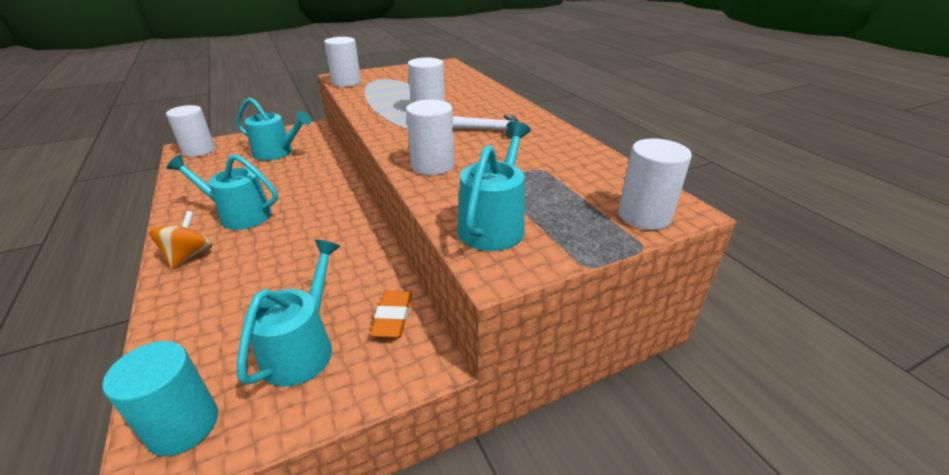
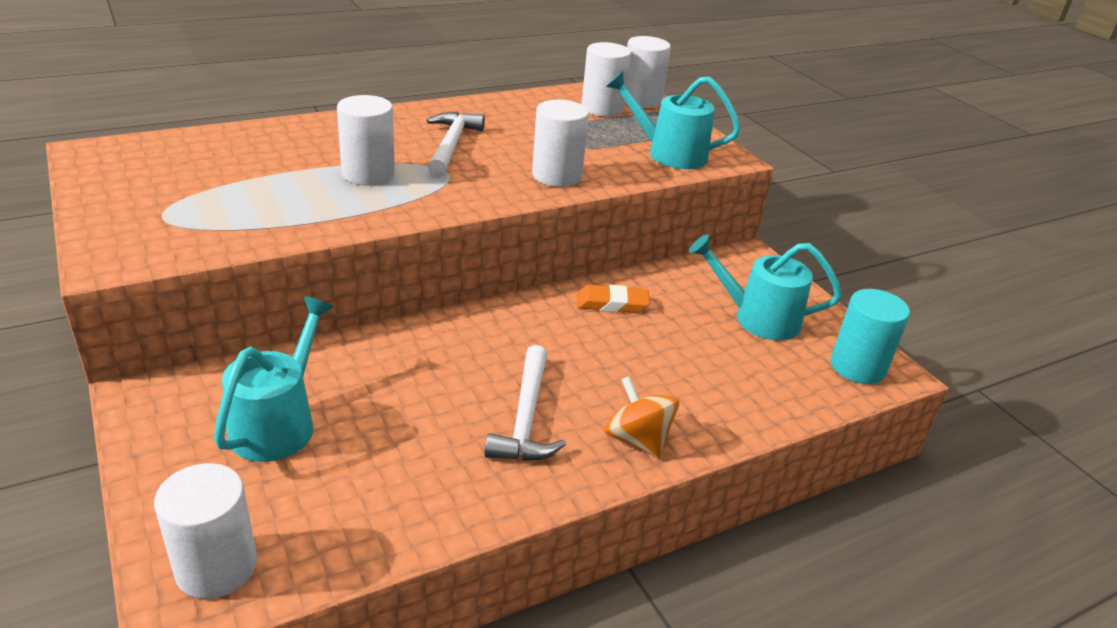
camera: 95 degrees left, 0 degrees up
orange spinning top [149,211,213,269] -> orange spinning top turned 45 degrees clockwise [604,376,679,458]
turquoise watering can [167,154,278,230] -> white hammer [485,345,566,461]
white cylinder [324,37,361,87] -> white cylinder moved to [581,42,631,116]
orange eraser [370,291,411,338] -> orange eraser moved to [577,285,650,313]

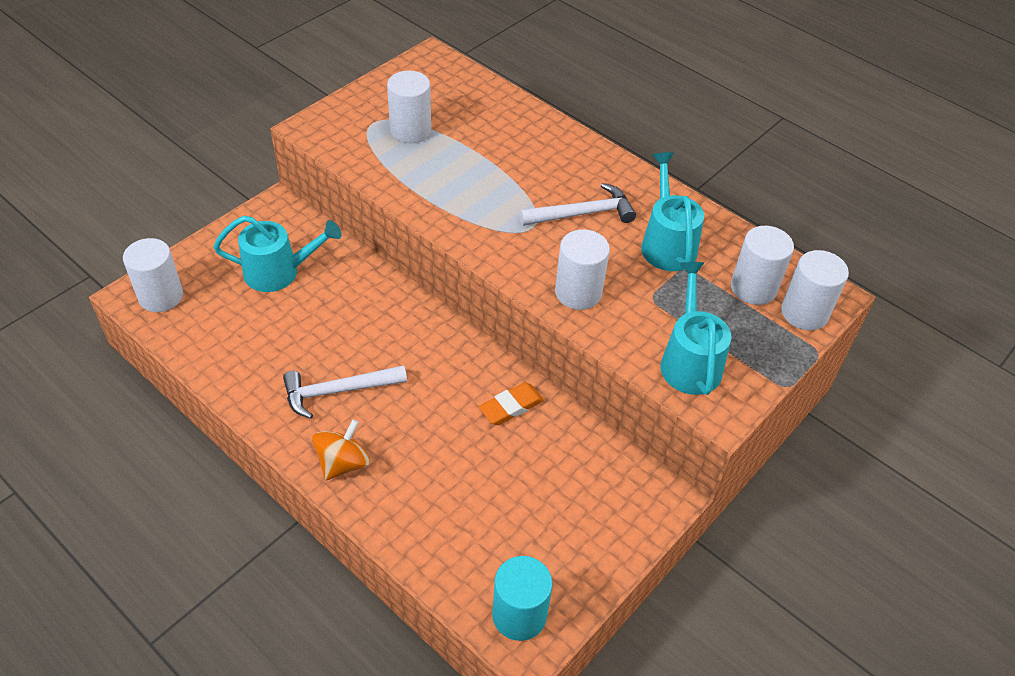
camera: 70 degrees right, 15 degrees up
white cylinder [337,95,395,185] -> white cylinder moved to [387,71,431,143]
orange eraser [577,285,650,313] -> orange eraser turned 75 degrees clockwise [479,382,544,425]
turquoise watering can [689,234,842,340] -> turquoise watering can moved to [641,152,704,271]

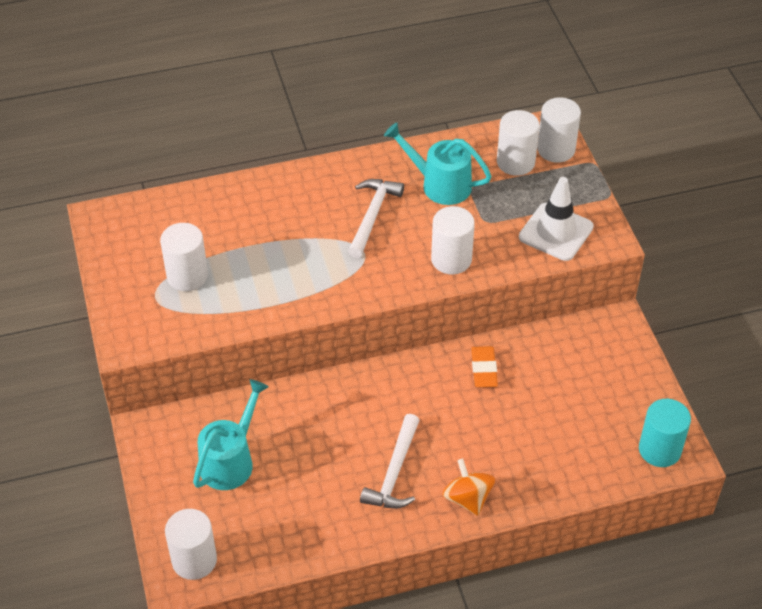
camera: 55 degrees left, 0 degrees up
turquoise watering can [661,262,731,395] -> white traffic cone [519,177,594,261]

